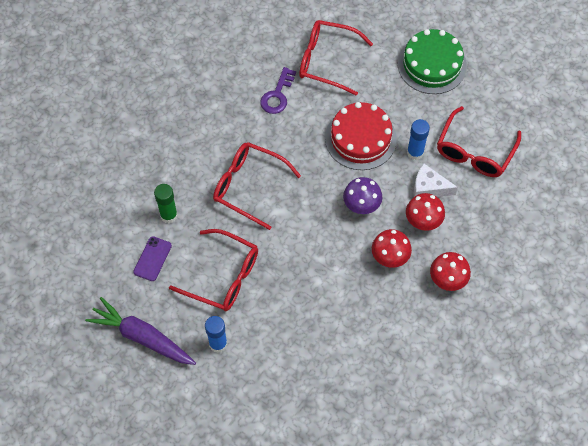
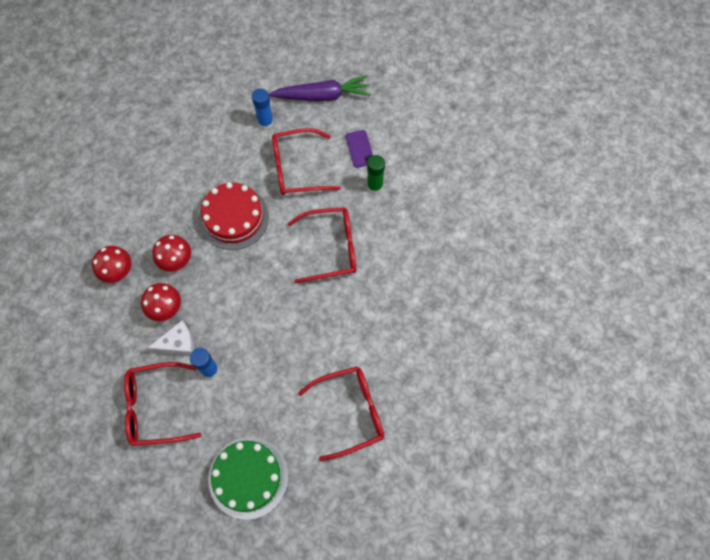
camera: 145 degrees right, 5 degrees up
purple key [260,67,296,114] -> none
red cake [325,102,397,170] -> red cake moved to [199,182,269,250]
purple mushroom [343,177,383,214] -> none
red glasses [437,106,521,177] -> red glasses turned 90 degrees counterclockwise [124,362,201,446]

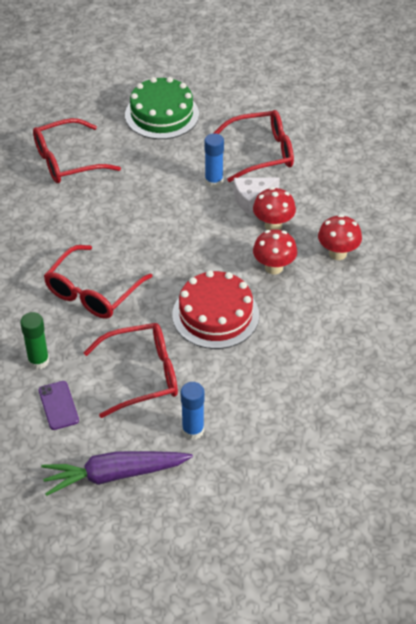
camera: 175 degrees right, 20 degrees down
red glasses [287,207,356,284] -> red glasses turned 45 degrees counterclockwise [44,245,153,319]

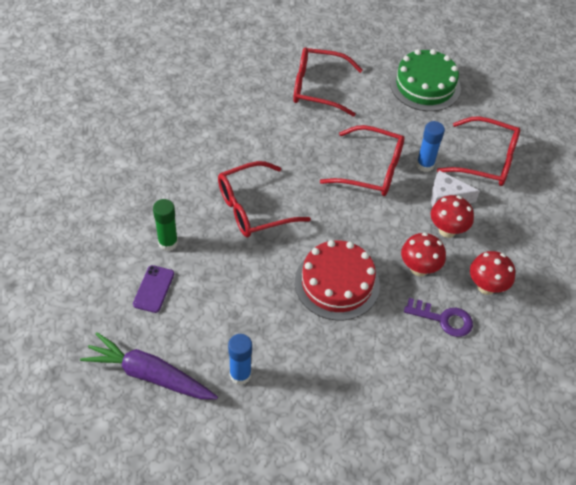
camera: 30 degrees right, 5 degrees up
red glasses [83,323,178,418] -> red glasses moved to [320,125,405,196]
none -> purple key [404,298,473,337]

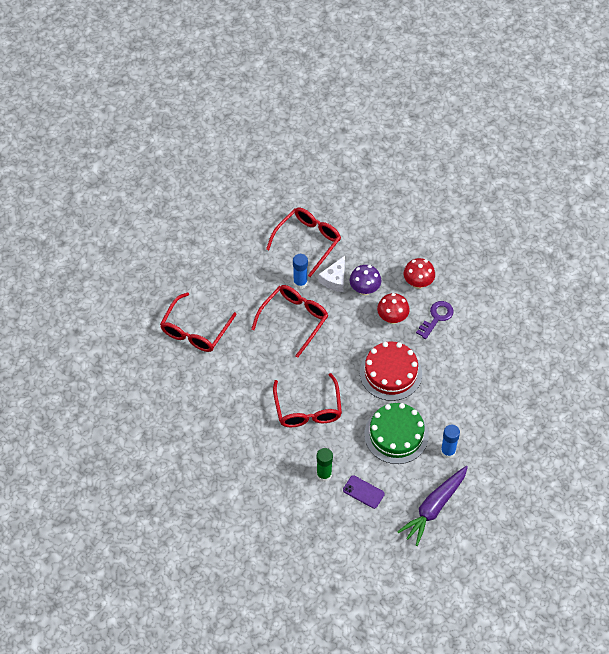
camera: 70 degrees left, 5 degrees up
green cake [390,49,461,111] -> green cake moved to [364,403,428,464]
red mushroom [431,195,474,238] -> purple mushroom [350,265,381,295]

